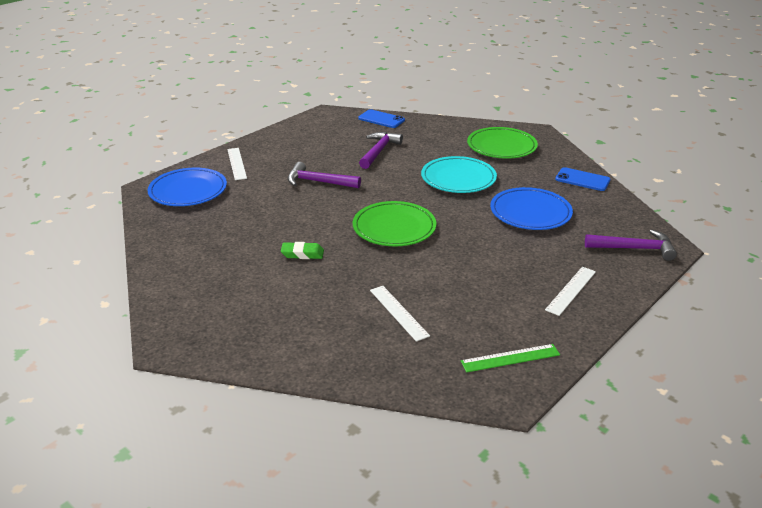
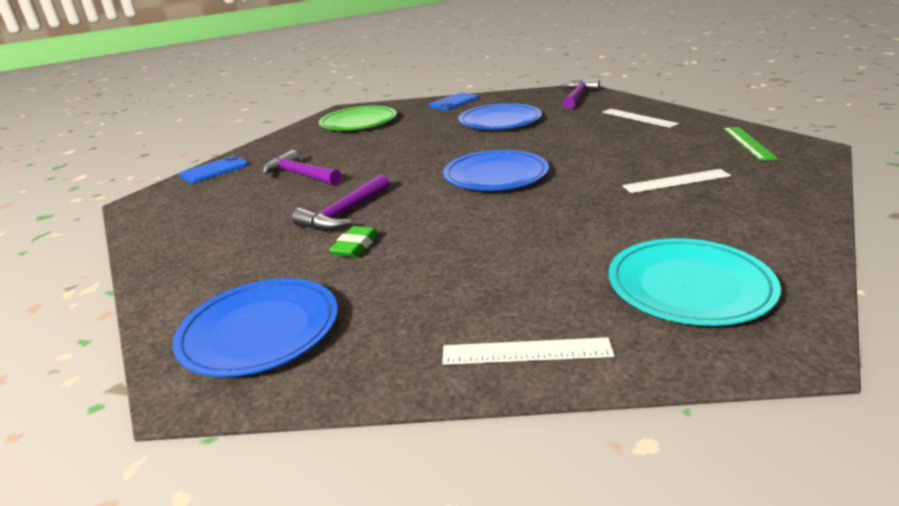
camera: 70 degrees left, 5 degrees down
white ruler [227,148,247,180] -> white ruler moved to [442,337,615,365]
green eraser [281,242,324,259] -> green eraser moved to [329,226,379,257]
green plate [353,201,437,246] -> blue plate [443,150,549,191]
turquoise plate [421,156,497,193] -> turquoise plate moved to [609,238,781,326]

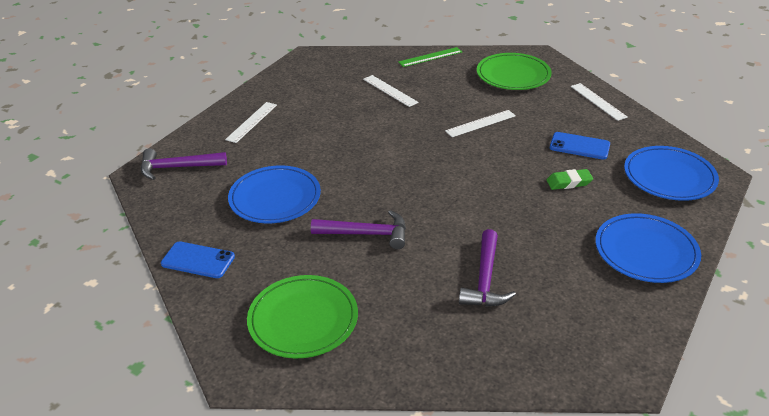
camera: 120 degrees left, 10 degrees up
blue phone [179,155,248,183] -> blue phone moved to [550,132,610,160]
purple hammer [292,174,390,230] -> purple hammer moved to [311,210,406,249]
blue plate [443,150,549,191] -> blue plate moved to [595,213,701,283]
turquoise plate [609,238,781,326] -> green plate [477,53,552,90]
green ruler [723,127,778,160] -> green ruler moved to [398,47,462,67]
none -> white ruler [445,110,516,137]

